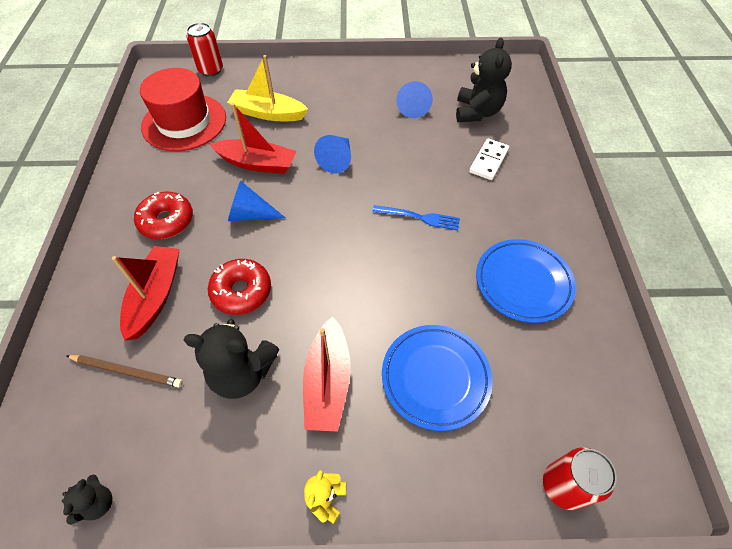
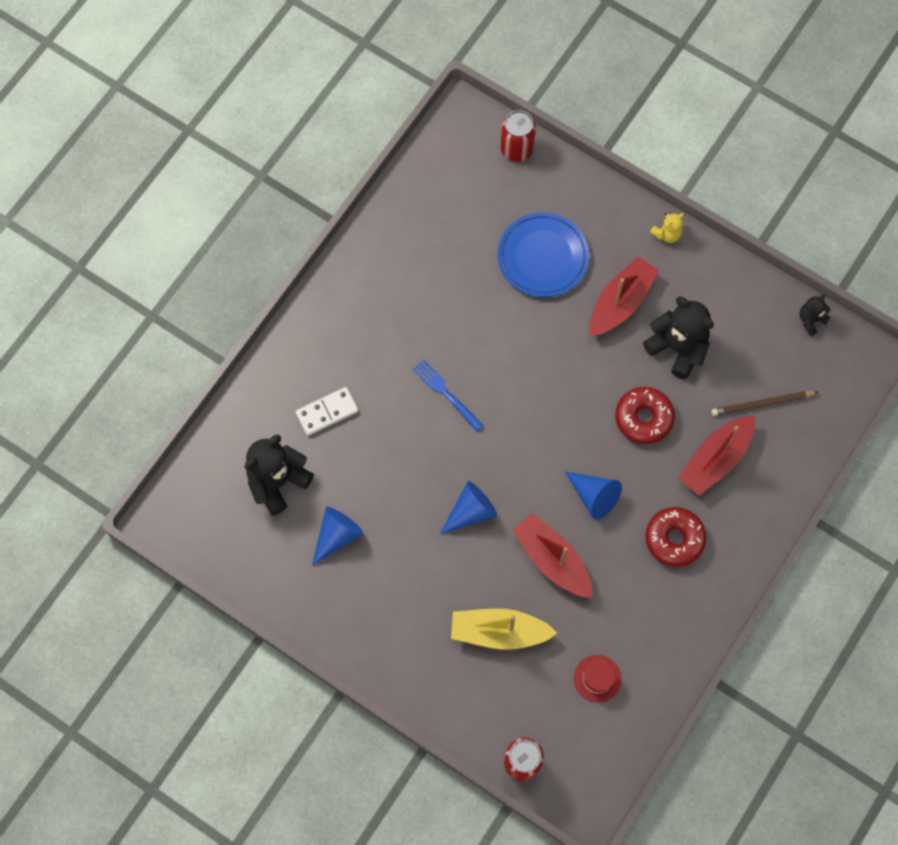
camera: 145 degrees left, 15 degrees up
brown pencil [66,355,183,388] -> brown pencil turned 60 degrees counterclockwise [711,391,818,416]
red hat [140,68,226,151] -> red hat [574,655,622,703], size x0.44
yellow boat [227,55,308,121] -> yellow boat turned 135 degrees clockwise [451,608,557,650]
blue plate [476,239,576,323] -> none

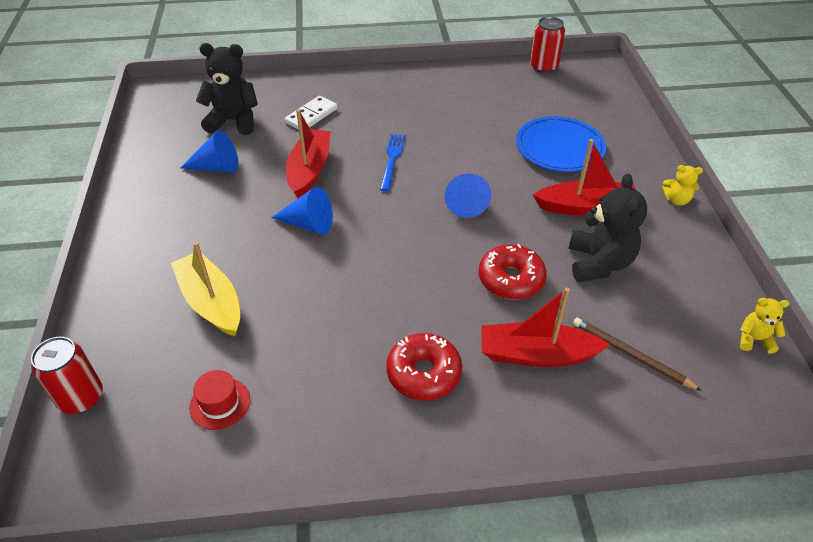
camera: 50 degrees right, 25 degrees down
white domino [295,387,358,436] -> white domino turned 75 degrees counterclockwise [285,96,338,130]
red can [501,110,536,162] -> red can moved to [530,17,565,73]
red boat [512,513,592,598] -> red boat moved to [286,109,331,198]
blue cone [565,472,622,520] -> blue cone moved to [445,174,491,218]
black teddy bear [799,294,831,336] -> yellow teddy bear [740,298,789,354]

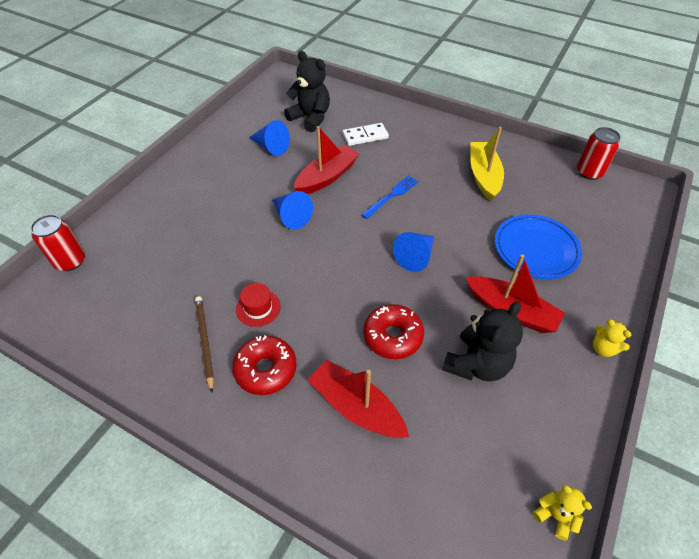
camera: 35 degrees right, 5 degrees up
yellow boat [171,242,240,336] -> yellow boat moved to [470,127,504,201]
red hat [189,370,250,430] -> red hat moved to [236,283,281,327]
brown pencil [573,318,702,391] -> brown pencil moved to [195,296,214,392]

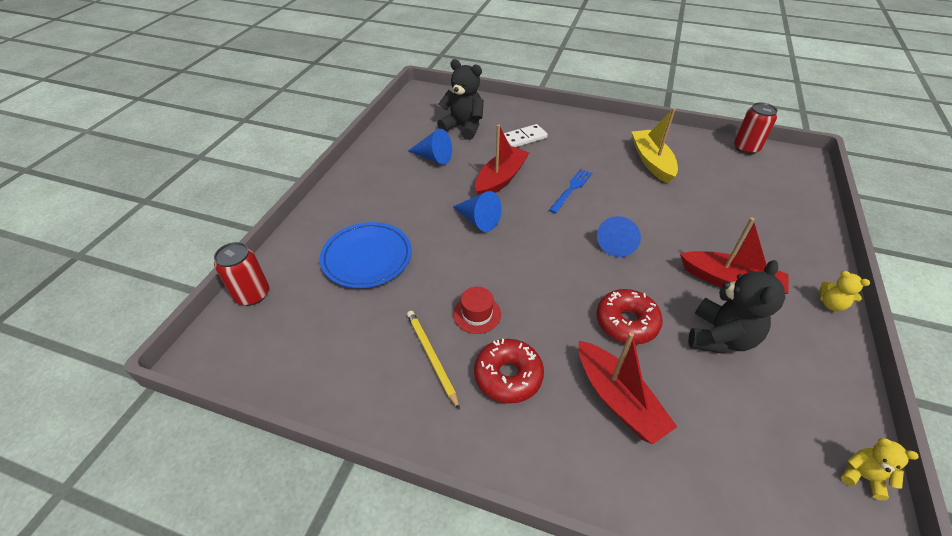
camera: 10 degrees left, 5 degrees down
brown pencil [195,296,214,392] -> yellow pencil [407,311,460,410]
red boat [308,360,409,438] -> red boat turned 150 degrees counterclockwise [578,332,677,444]
blue plate [495,214,582,279] -> blue plate moved to [320,222,412,288]

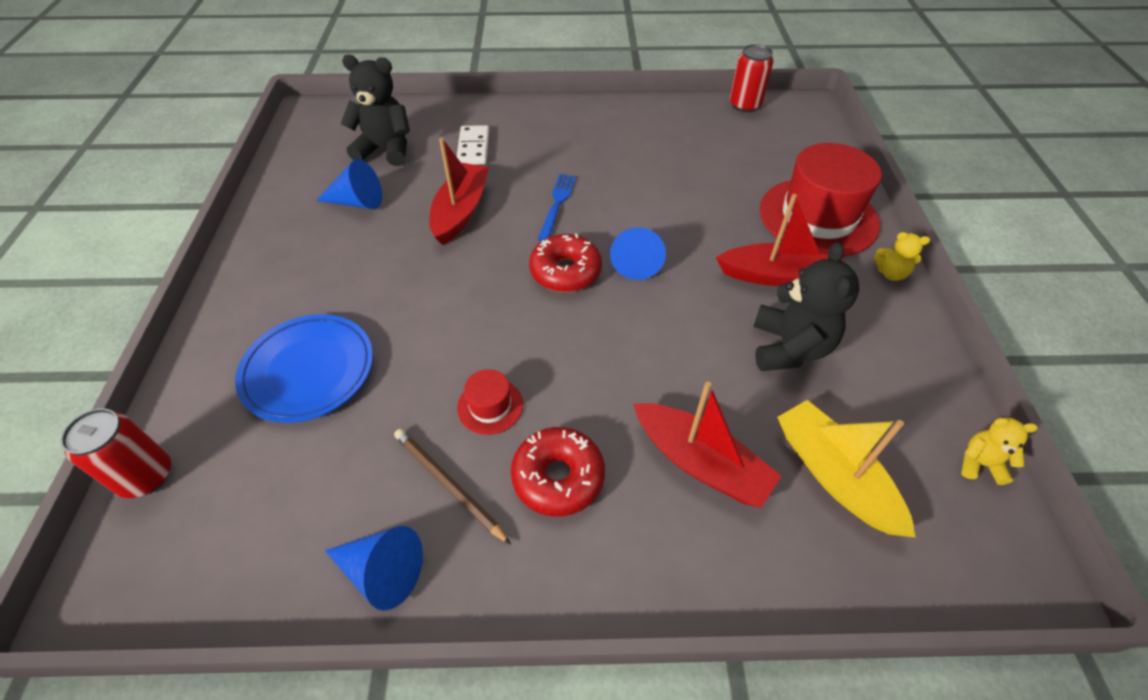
camera: 20 degrees left, 5 degrees up
yellow pencil [407,311,460,410] -> brown pencil [394,429,511,545]
blue cone [453,191,502,232] -> blue cone moved to [325,526,423,611]
white domino [504,124,548,147] -> white domino turned 45 degrees counterclockwise [457,125,489,165]
red donut [596,289,663,344] -> red donut moved to [529,233,602,292]
yellow boat [632,108,678,183] -> yellow boat moved to [777,400,916,538]
none -> red hat [760,143,882,257]

